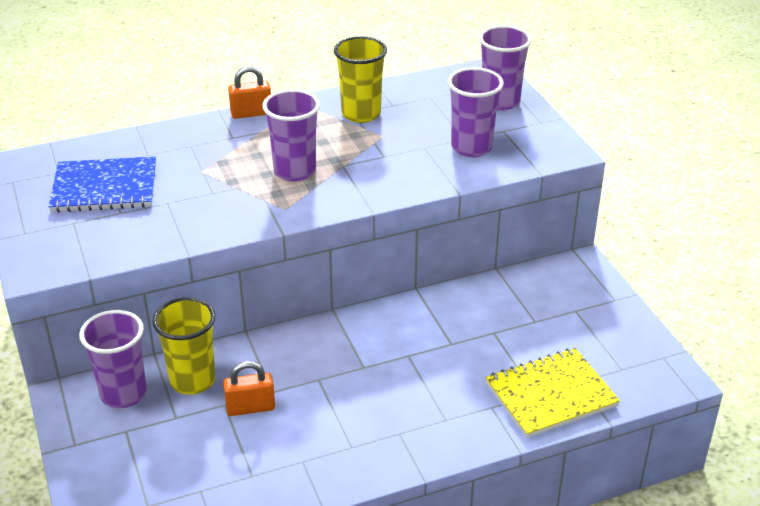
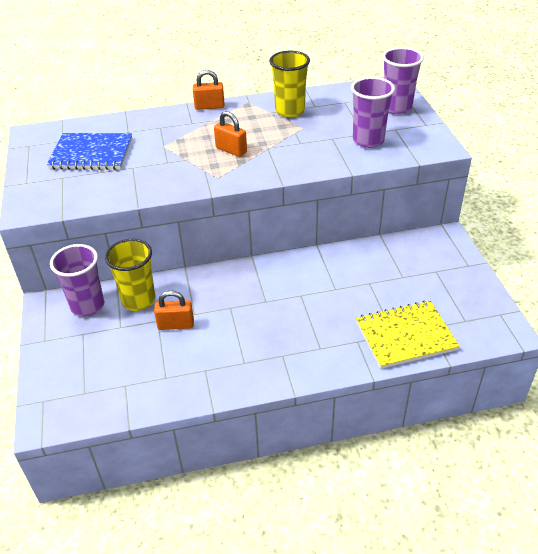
camera: 10 degrees right, 5 degrees up
purple cup [262,89,320,182] -> orange padlock [214,111,247,157]

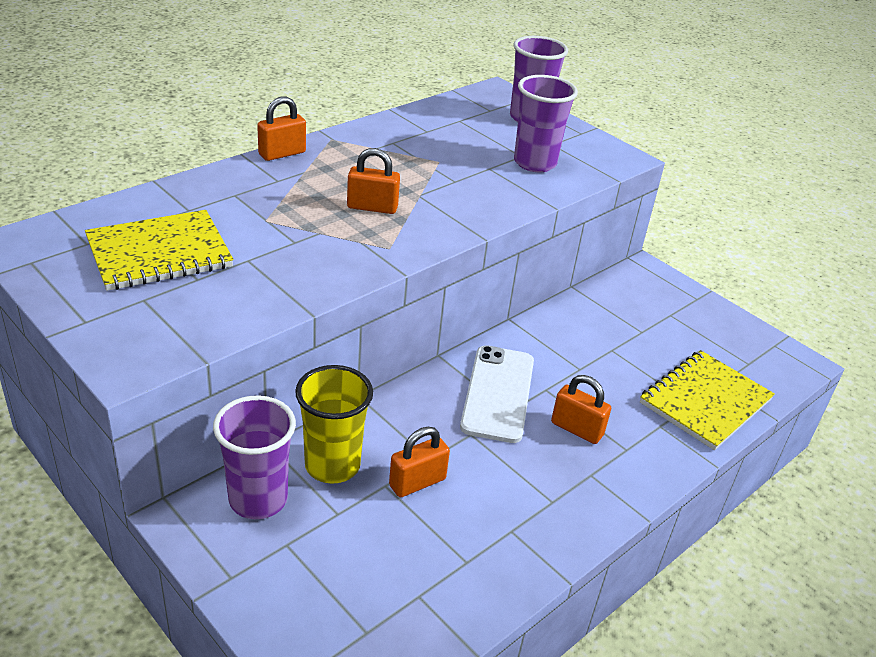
camera: 35 degrees left, 5 degrees down
blue notebook [47,133,132,170] -> yellow notebook [85,210,233,291]
yellow cup [269,51,310,118] -> none
none -> white phone [460,345,534,443]
none -> orange padlock [551,375,611,444]

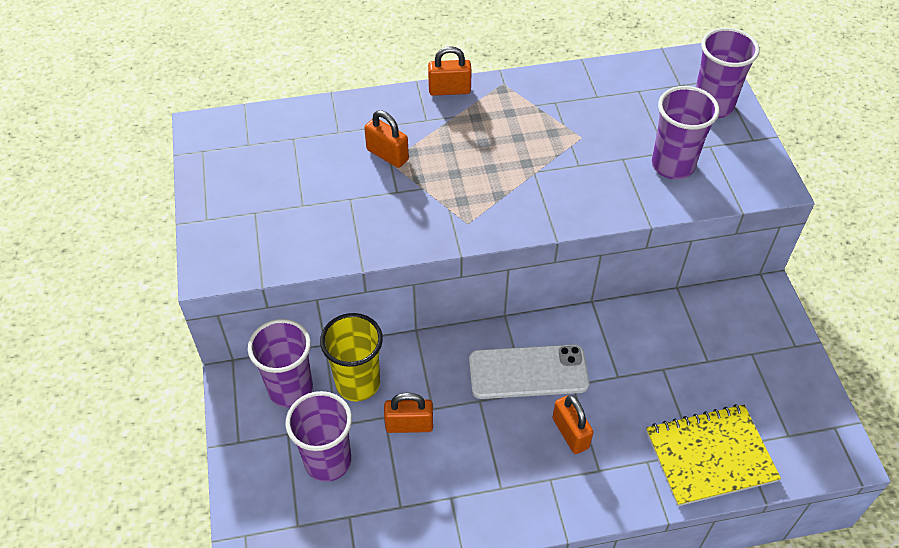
camera: 35 degrees right, 15 degrees up
yellow notebook [85,210,233,291] -> none
orange padlock [347,148,400,214] -> orange padlock moved to [364,110,409,168]
white phone [460,345,534,443] -> white phone turned 45 degrees clockwise [469,344,589,399]
none -> purple cup [285,391,352,482]

